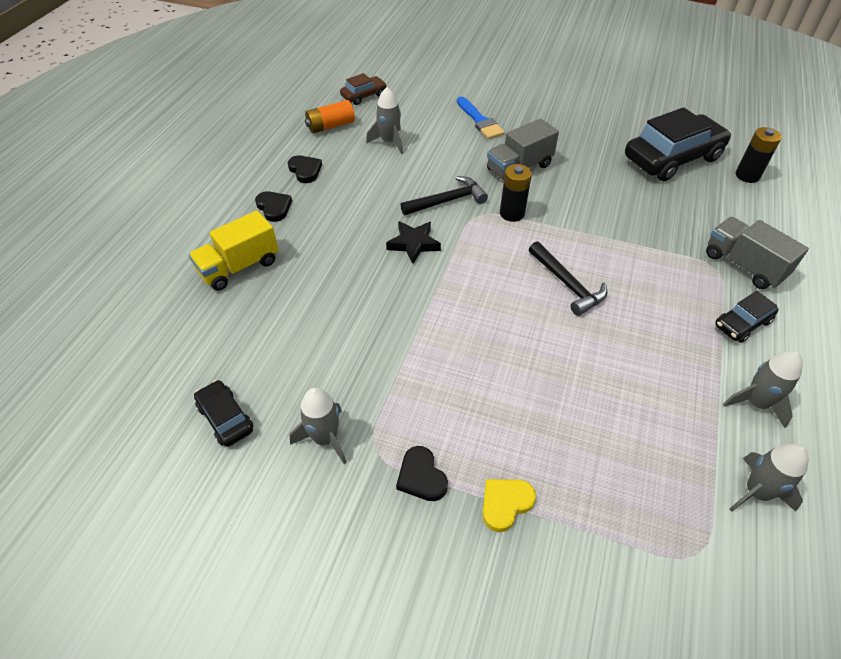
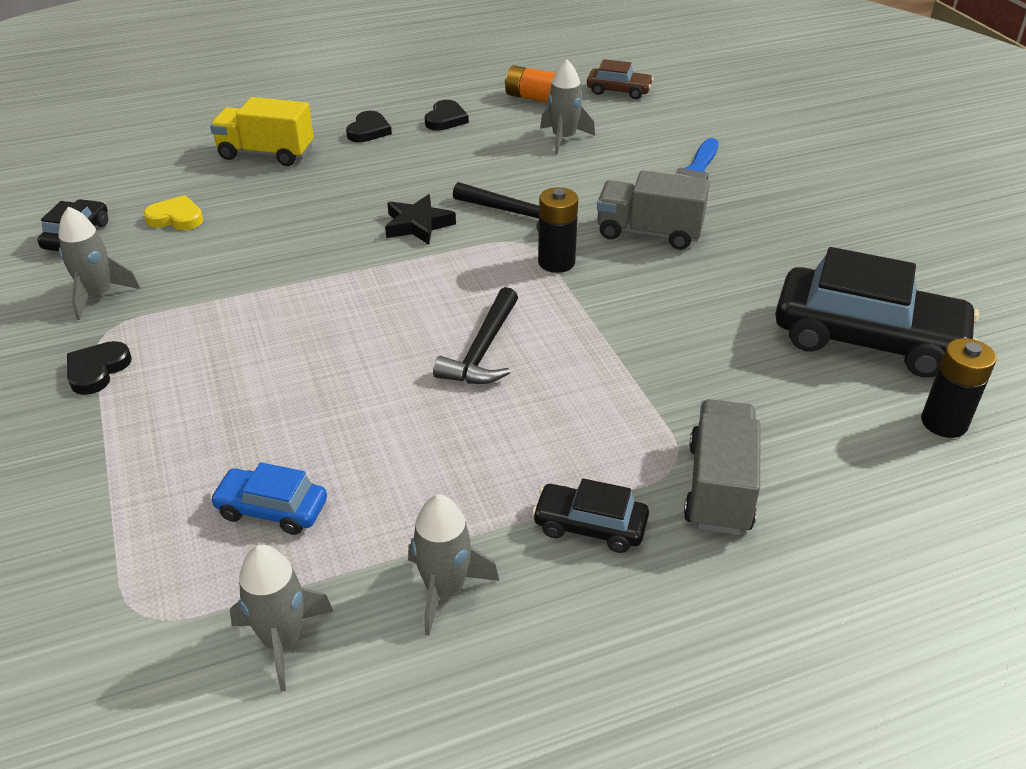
camera: 50 degrees right, 10 degrees down
yellow heart [482,479,536,532] -> yellow heart moved to [143,195,203,230]
none -> blue car [210,462,327,535]

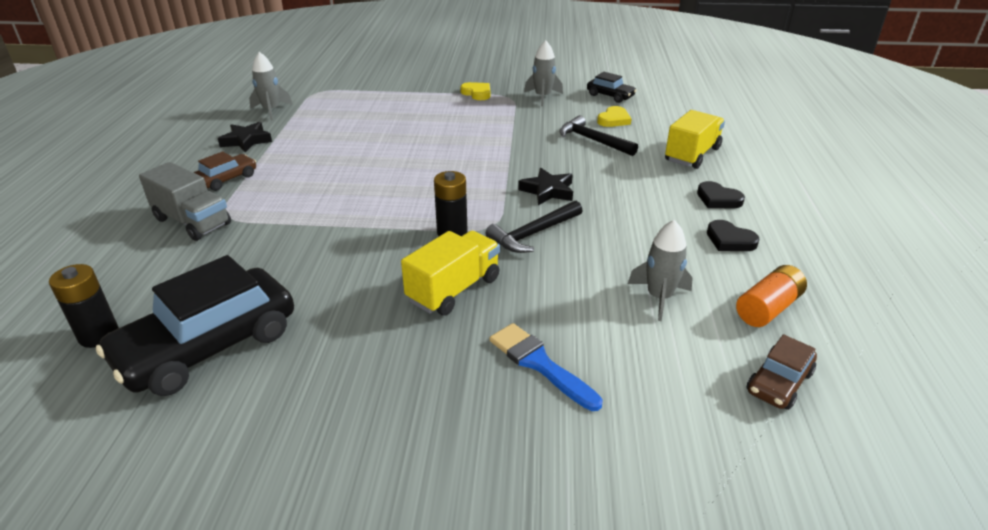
camera: 115 degrees right, 5 degrees down
black heart [67,341,132,395] -> yellow heart [460,82,490,100]
blue car [210,462,327,535] -> none
grey rocket [408,494,499,636] -> black star [218,122,272,152]
black hammer [433,287,518,384] -> black hammer moved to [559,115,638,156]
black car [532,478,649,553] -> brown car [193,151,256,191]
grey truck [597,170,710,250] -> yellow truck [401,231,500,315]

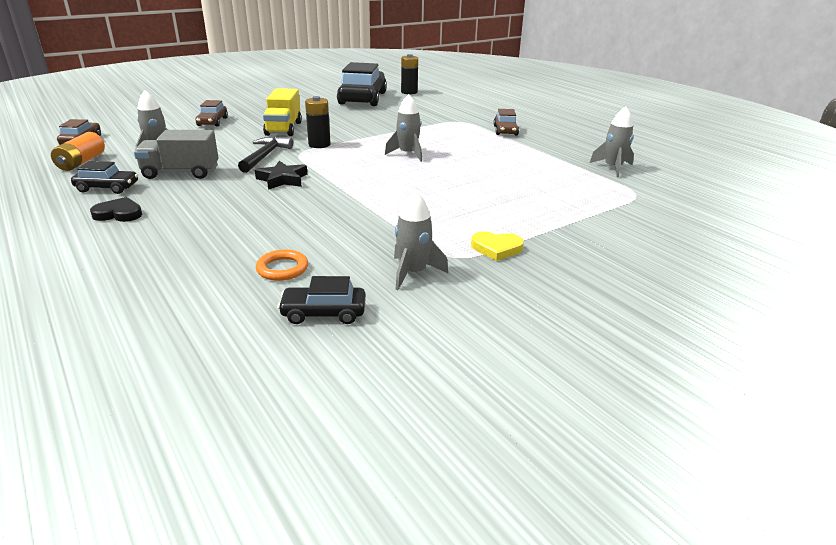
camera: 140 degrees right, 5 degrees down
grey truck [139,162,231,241] -> grey truck moved to [134,130,219,179]
black star [218,122,272,152] -> none
blue brush [489,323,603,411] -> brown car [196,100,228,127]
black hammer [559,115,638,156] -> none
yellow heart [597,106,632,127] -> orange ring [256,249,308,281]
yellow truck [665,110,725,169] -> none
black heart [707,220,759,251] -> black car [71,161,138,194]
none -> grey rocket [385,94,422,162]

